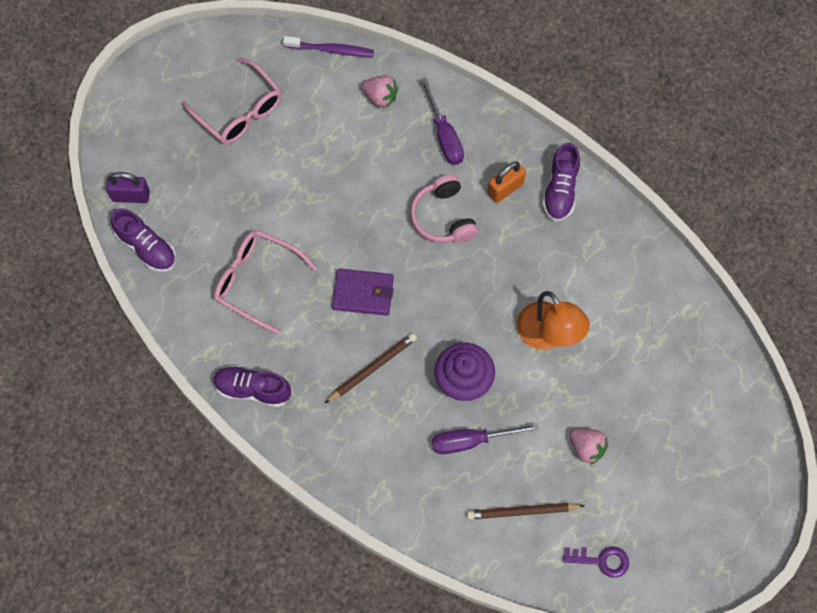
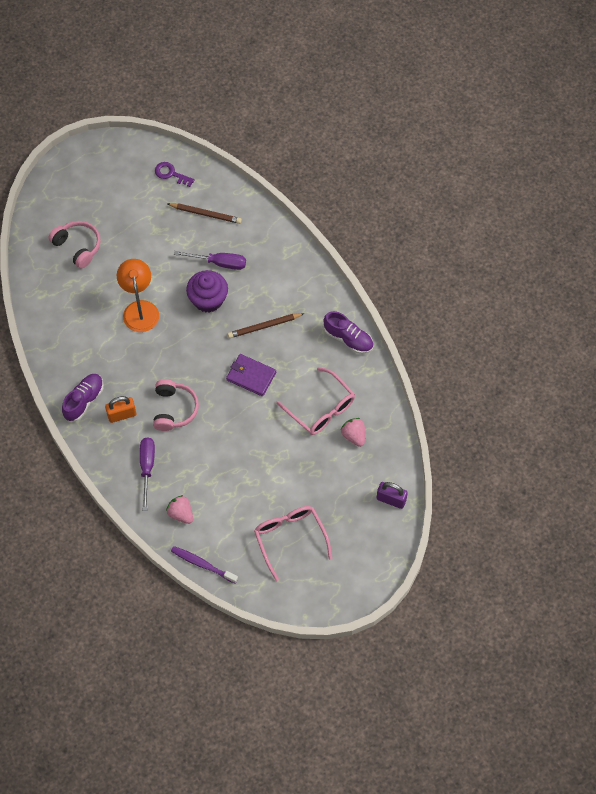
camera: 160 degrees left, 5 degrees down
purple shoe [111,208,176,272] -> none
pink strawberry [569,428,608,465] -> pink strawberry moved to [340,418,365,447]
none -> pink headphones [48,221,101,269]

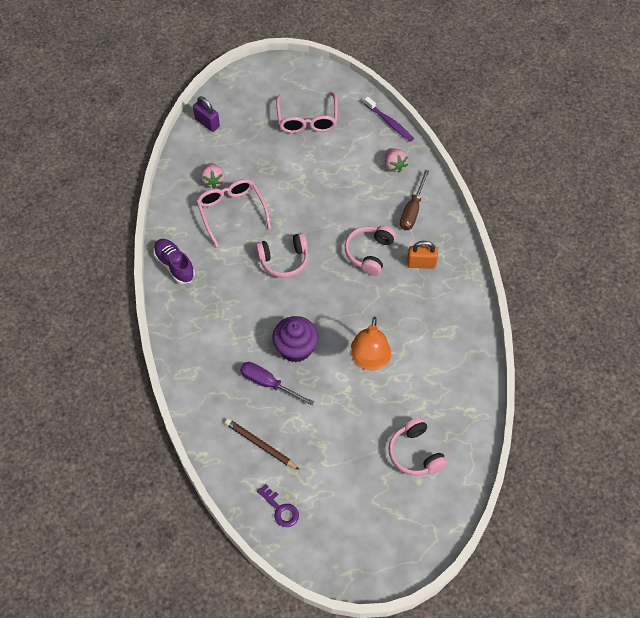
camera: 160 degrees left, 5 degrees down
purple shoe [62,374,104,422] -> none
purple screwdriver [140,437,155,511] -> brown screwdriver [400,170,429,230]
purple wallet [226,354,276,396] -> pink headphones [255,233,308,278]
brown pencil [228,313,305,338] -> none

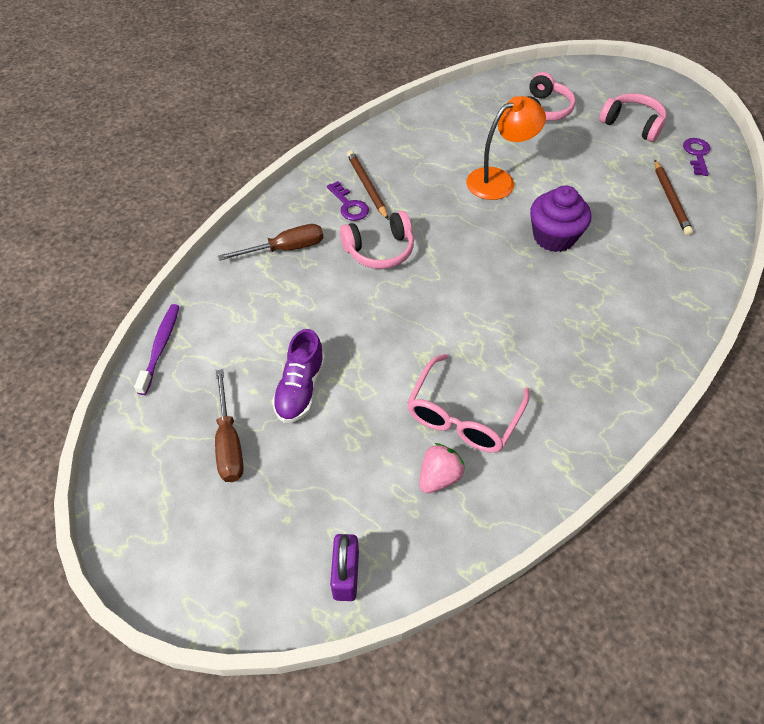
camera: 130 degrees left, 5 degrees down
purple shoe [153,239,195,284] -> purple shoe moved to [272,329,325,423]
purple screwdriver [240,362,314,406] -> none
pink headphones [255,233,308,278] -> pink headphones moved to [599,93,666,142]
pink glasses [276,92,338,133] -> brown screwdriver [215,369,244,482]
pink strawberry [385,148,408,173] -> none
orange padlock [407,241,438,269] -> purple key [327,181,369,221]
none -> brown pencil [347,151,388,219]

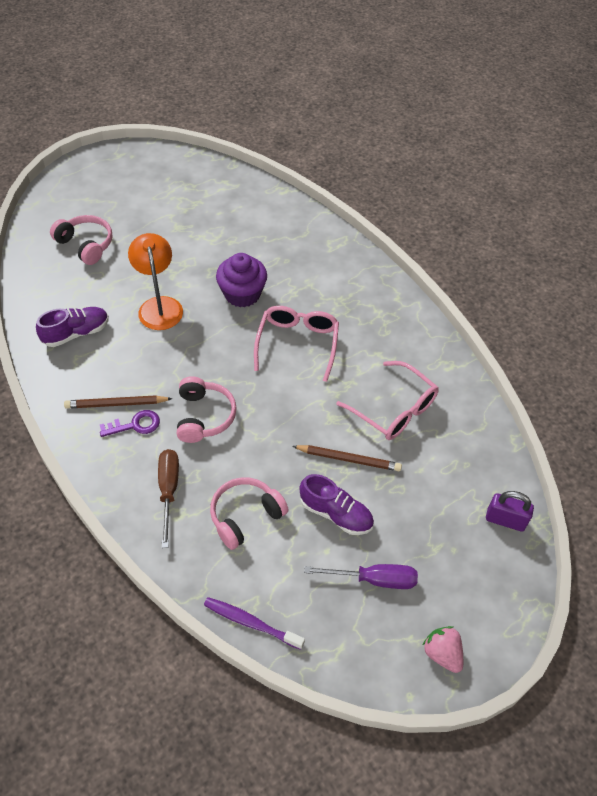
camera: 75 degrees left, 0 degrees up
brown screwdriver [215,369,244,482] -> purple screwdriver [304,564,418,589]
pink strawberry [419,443,465,493] -> pink strawberry moved to [423,626,463,673]
pink headphones [599,93,666,142] -> pink headphones moved to [210,477,288,550]
brown pencil [654,160,693,235] -> brown pencil moved to [292,445,402,471]
purple key [683,138,710,176] -> none
none -> purple shoe [36,307,109,347]
none -> pink glasses [254,306,339,382]

